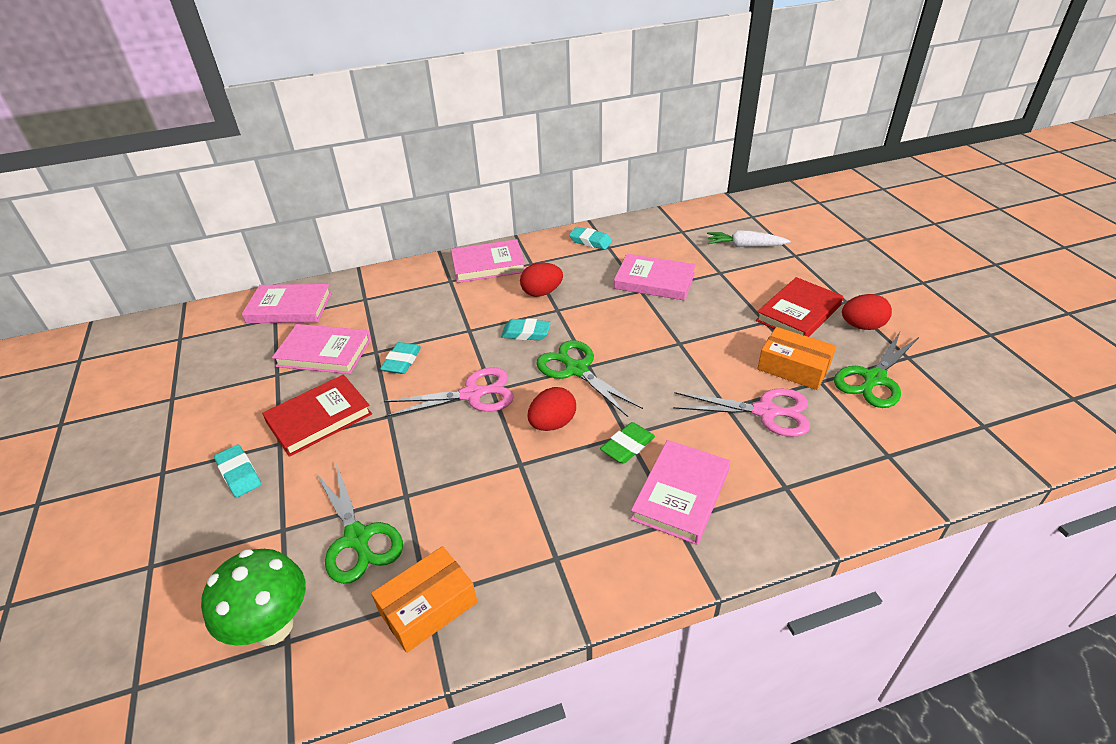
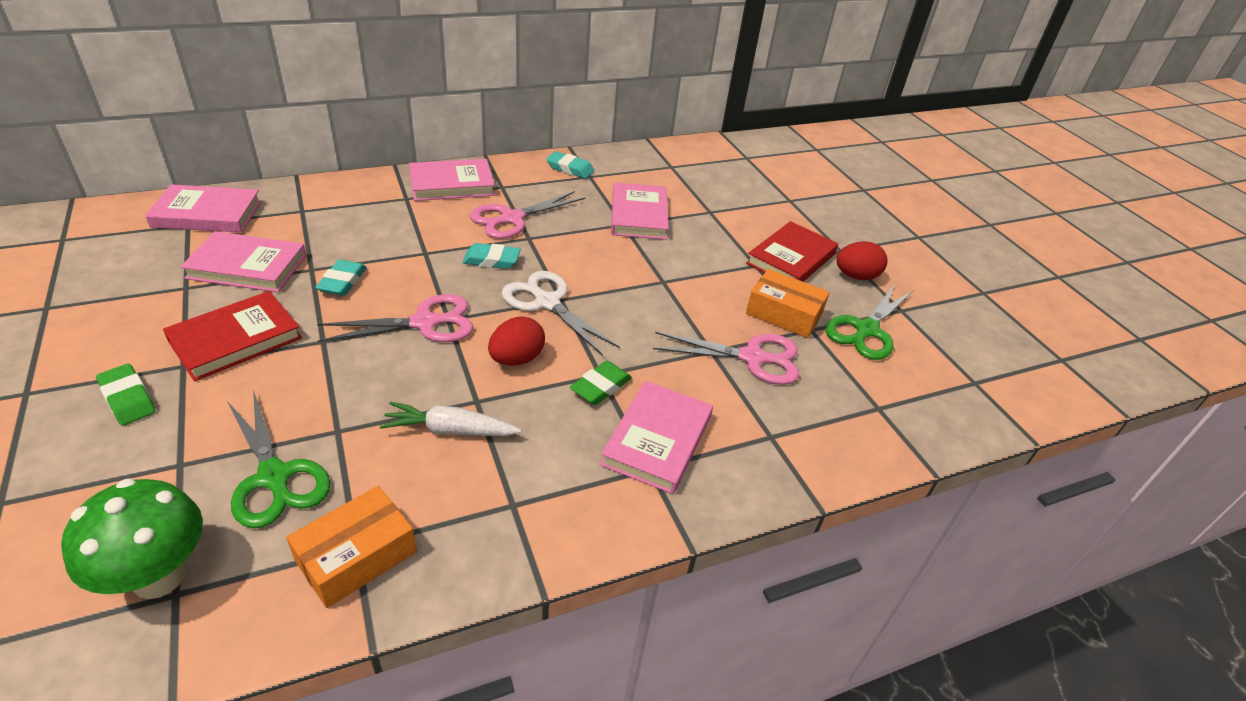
camera: 10 degrees left, 0 degrees up
turquoise eraser [214,445,261,498] -> green eraser [96,364,156,426]
red egg [520,263,563,297] -> pink scissors [470,191,585,239]
green scissors [536,340,643,417] -> white scissors [502,271,620,356]
pink book [614,254,696,301] -> pink book turned 75 degrees clockwise [611,182,669,240]
white carrot [707,230,791,247] -> white carrot moved to [380,401,522,436]

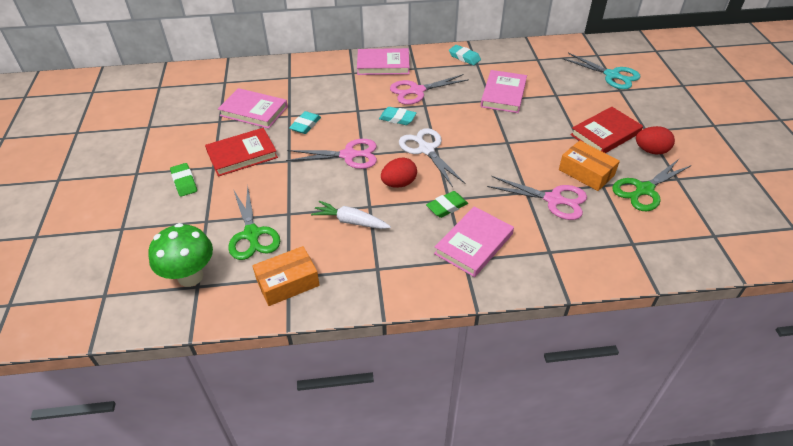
camera: 20 degrees right, 5 degrees up
pink book [145,184,262,233] -> none
none -> turquoise scissors [562,53,640,89]

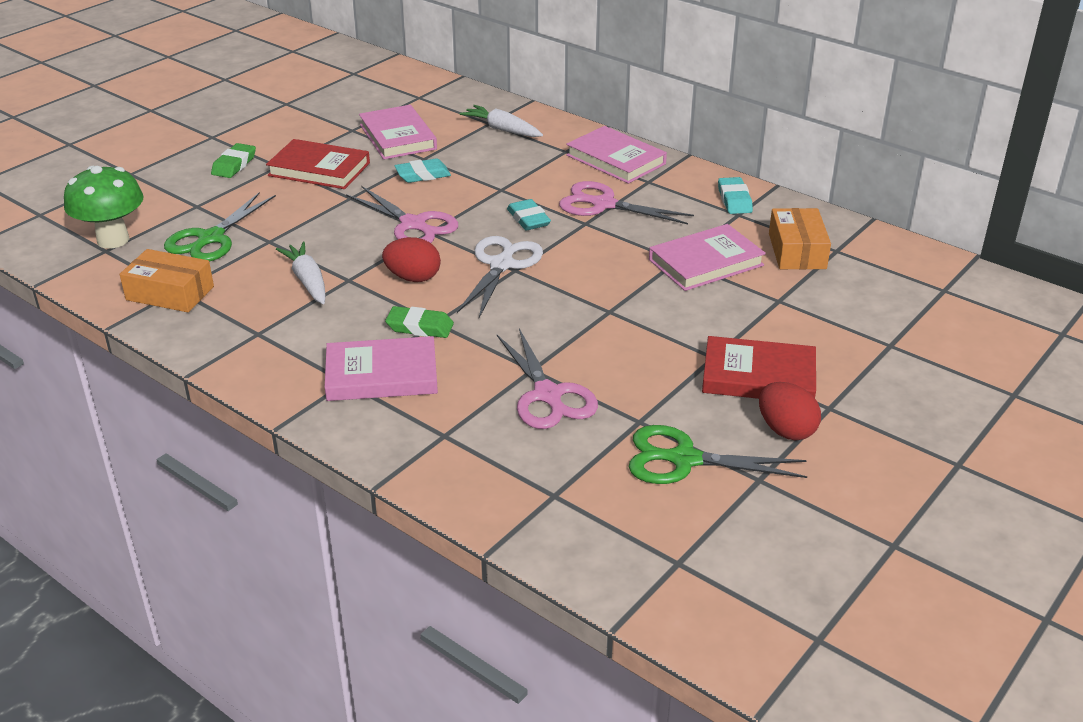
camera: 45 degrees right, 10 degrees down
orange box [559,141,620,191] -> orange box moved to [769,208,831,269]
turquoise scissors [562,53,640,89] -> none
none -> white carrot [459,105,543,137]

